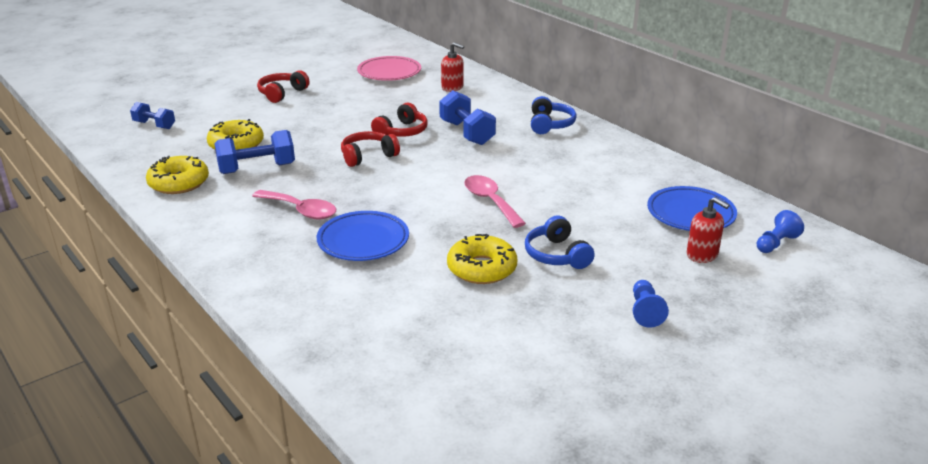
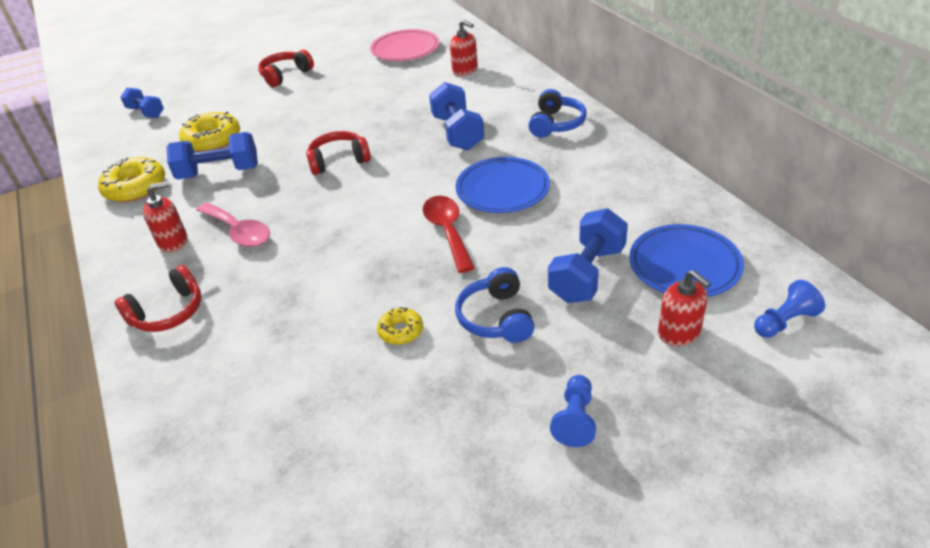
camera: 15 degrees right, 10 degrees up
blue plate [317,211,409,261] -> blue plate moved to [456,157,550,213]
red headphones [371,103,428,137] -> red headphones moved to [115,265,201,332]
yellow donut [447,234,517,284] -> yellow donut [377,307,423,345], size x0.55
pink spoon [464,175,526,228] -> red spoon [423,196,475,273]
none -> red soap dispenser [143,181,188,252]
none -> blue dumbbell [548,208,628,303]

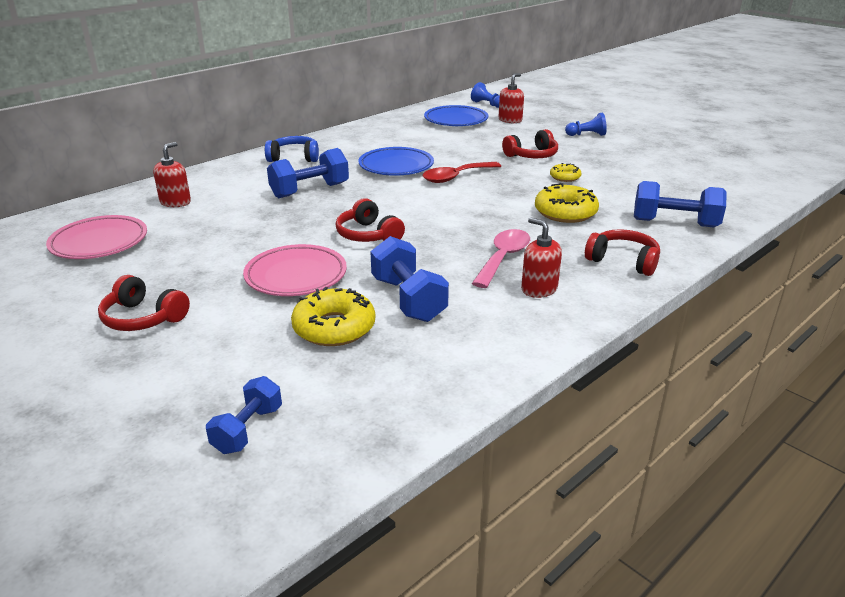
camera: 110 degrees left, 10 degrees down
yellow donut [98,157,165,202] -> yellow donut moved to [535,183,599,223]
blue headphones [455,267,535,343] -> red headphones [502,129,558,158]
blue dumbbell [548,208,628,303] -> blue dumbbell moved to [634,181,727,227]
none -> pink plate [243,244,347,296]

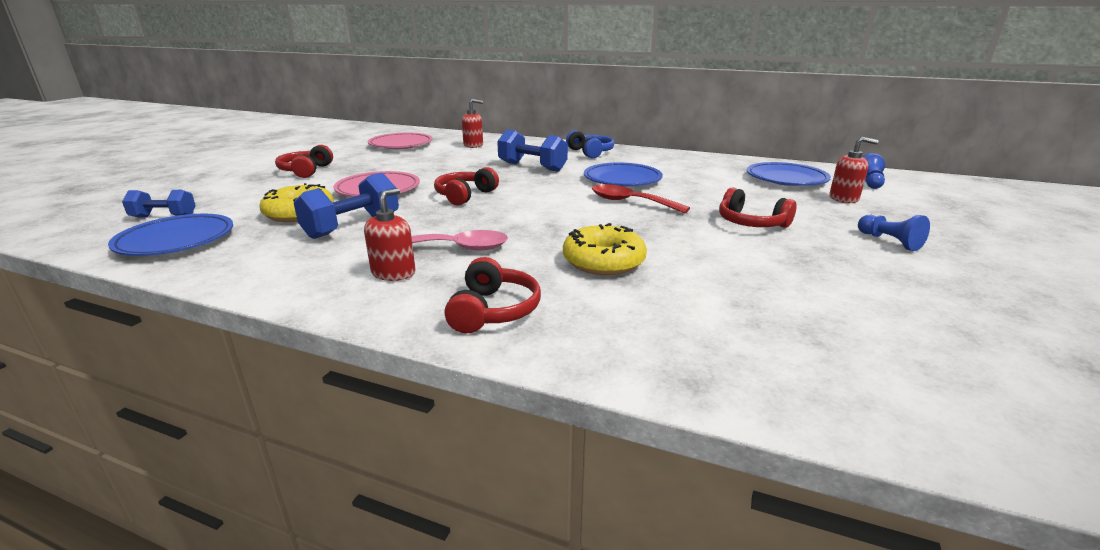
camera: 65 degrees right, 5 degrees down
yellow donut [550,163,581,182] -> none
blue dumbbell [634,181,727,227] -> none
none -> blue plate [108,214,233,256]

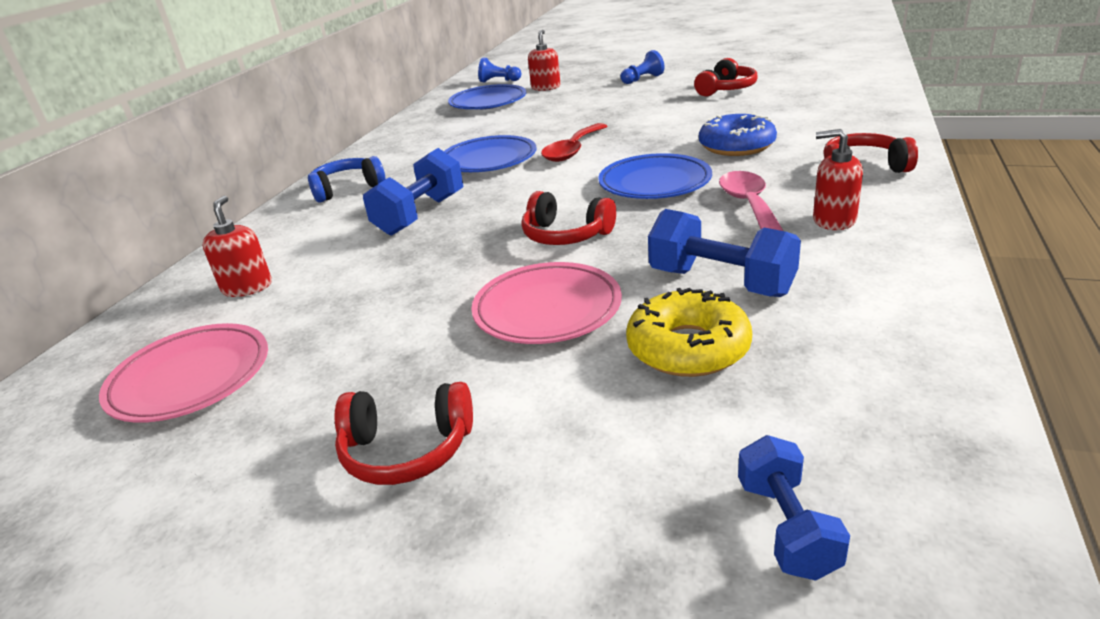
camera: 90 degrees left, 5 degrees up
blue plate [108,214,233,256] -> blue plate moved to [598,153,712,199]
yellow donut [563,223,647,275] -> blue donut [699,112,777,156]
red headphones [719,187,797,228] -> red headphones moved to [694,58,758,97]

